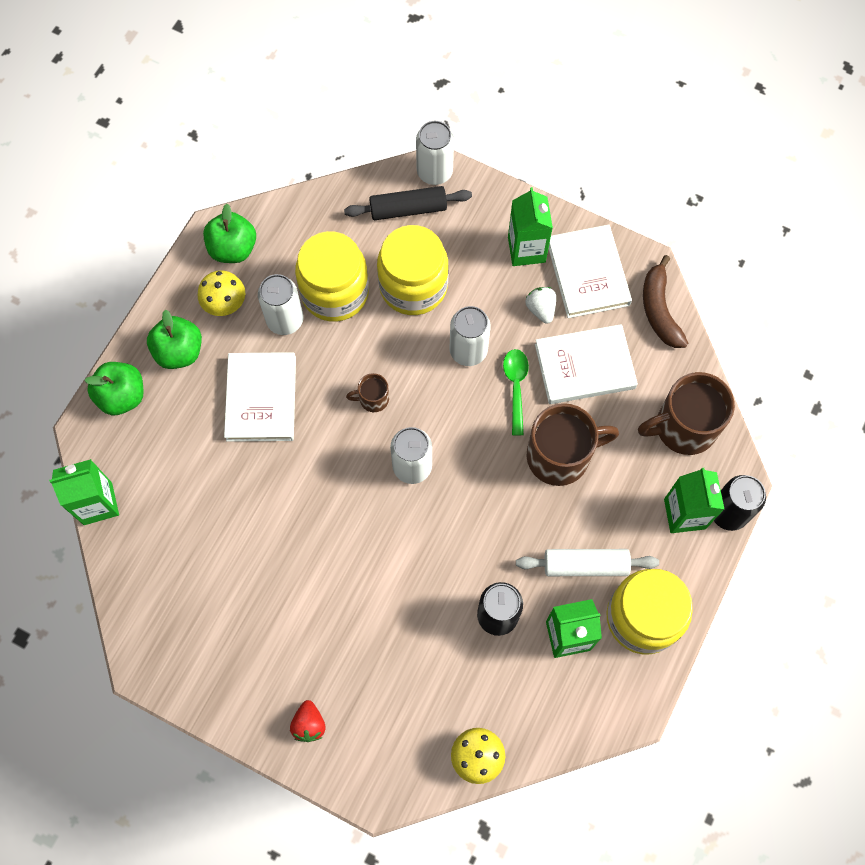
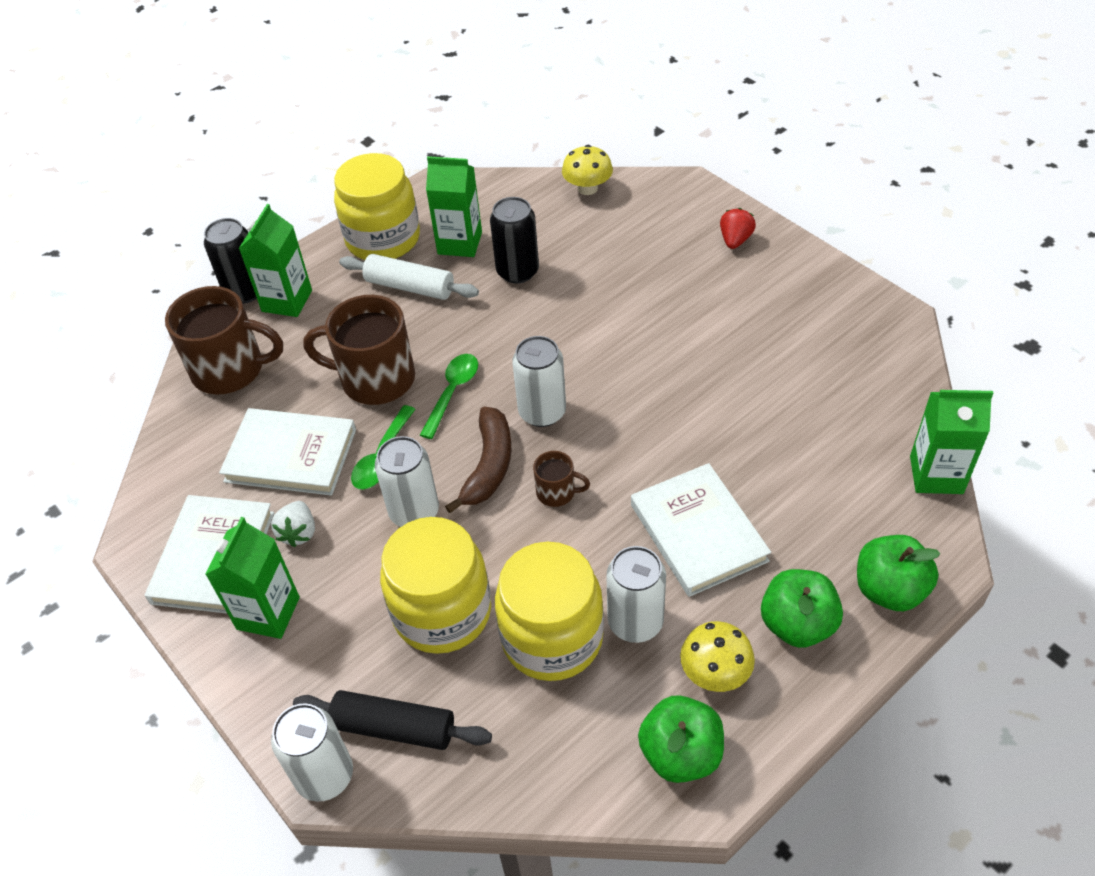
camera: 155 degrees left, 20 degrees down
white book [224,352,296,442] -> white book turned 45 degrees counterclockwise [631,463,771,597]
brown banana [643,255,688,348] -> brown banana moved to [445,406,511,513]
none -> green spoon [420,354,478,439]

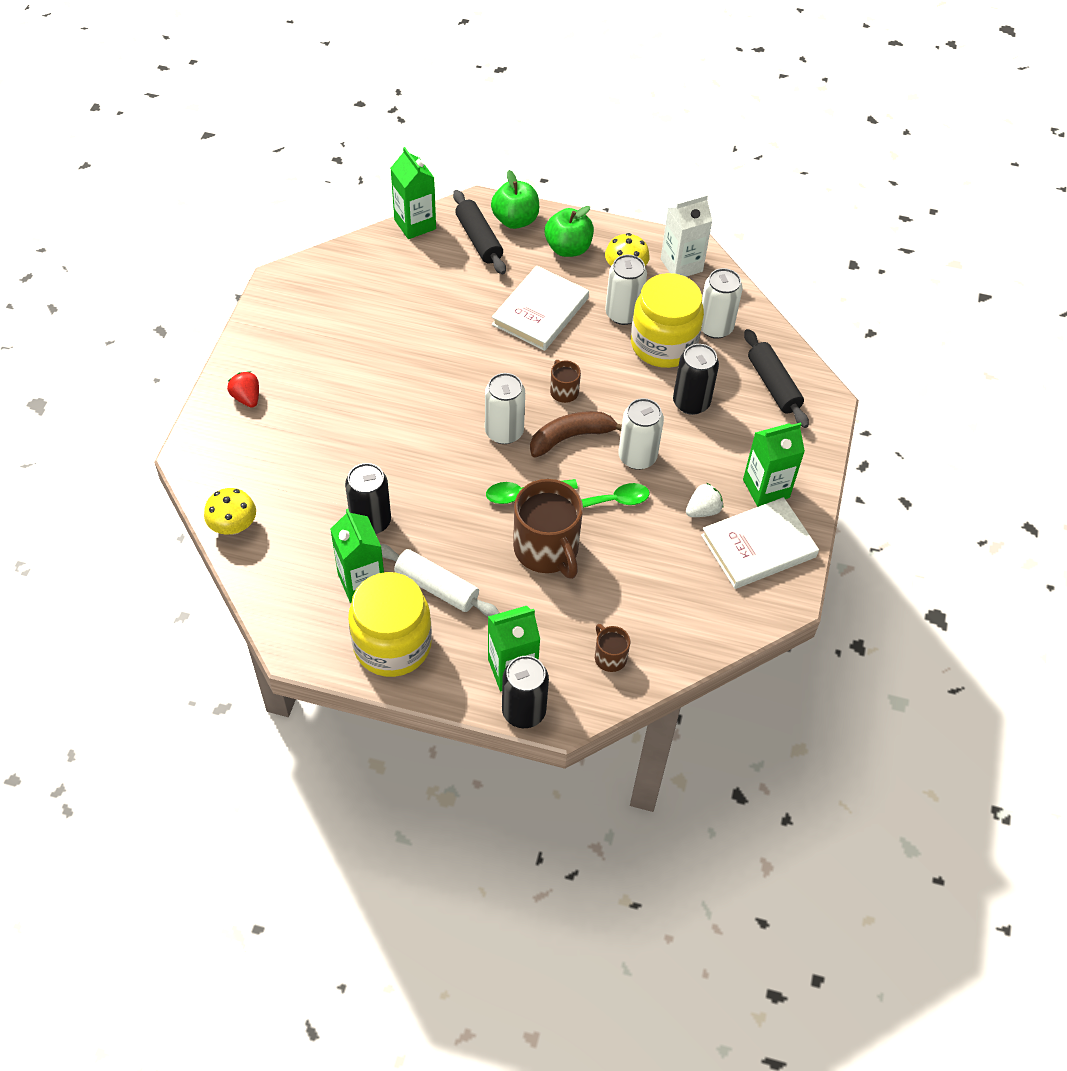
camera: 130 degrees left, 5 degrees up
brown mug [165,286,283,395] -> brown mug [595,624,630,672], size x0.48
white book [219,408,356,496] -> none
white can [271,703,353,802] -> white can moved to [701,268,743,339]
white rolling pin [339,254,479,300] -> white rolling pin turned 45 degrees counterclockwise [380,544,500,617]
yellow jar [380,517,491,654] -> black can [673,344,719,415]
green apple [638,695,724,783] -> white carton [661,194,712,277]
red strawberry [720,208,756,249] -> red strawberry turned 75 degrees clockwise [227,371,259,408]
none -> black rolling pin [453,190,506,275]

